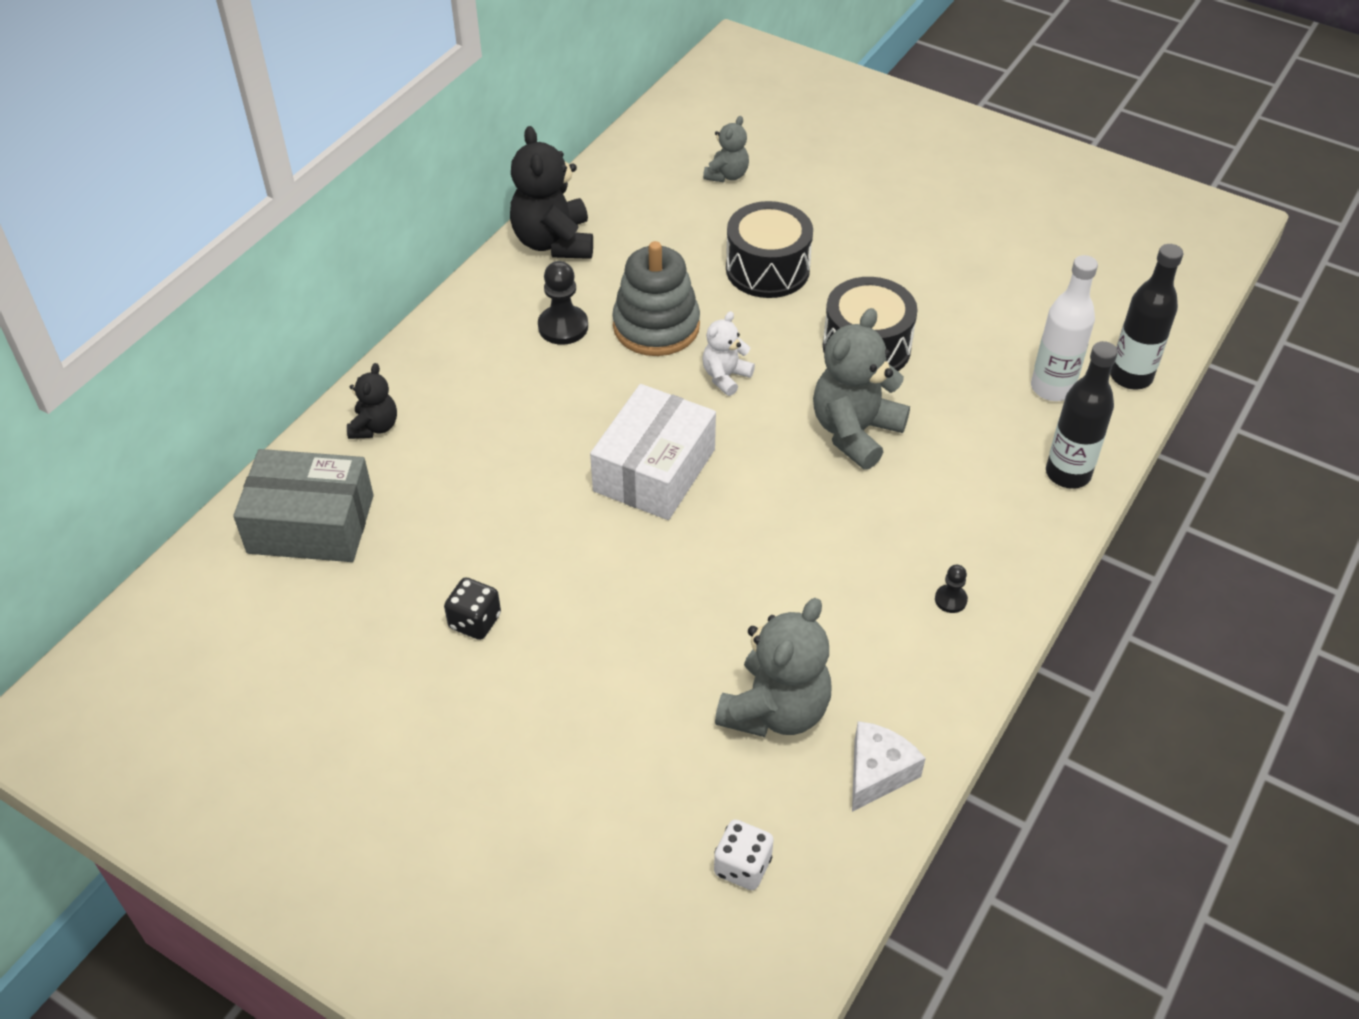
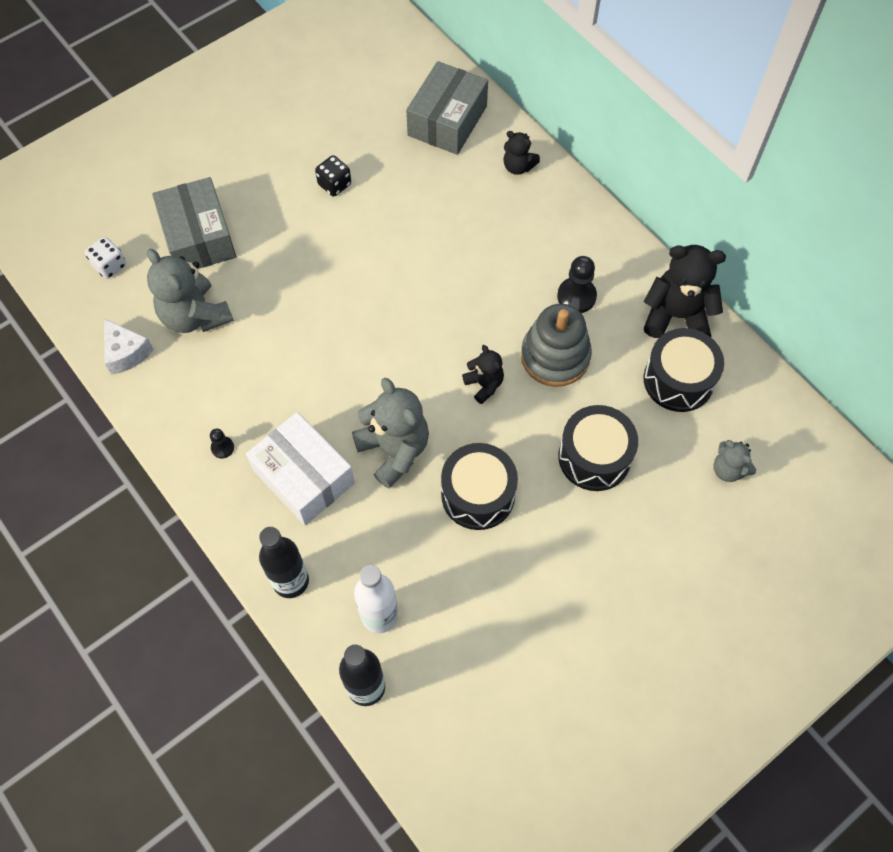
camera: 110 degrees right, 15 degrees up
white box [590,384,716,520] -> white box moved to [246,412,355,525]
white teddy bear [702,311,755,396] -> black teddy bear [462,345,504,404]
none -> grey box [152,177,236,269]
none -> black drum [644,328,724,412]

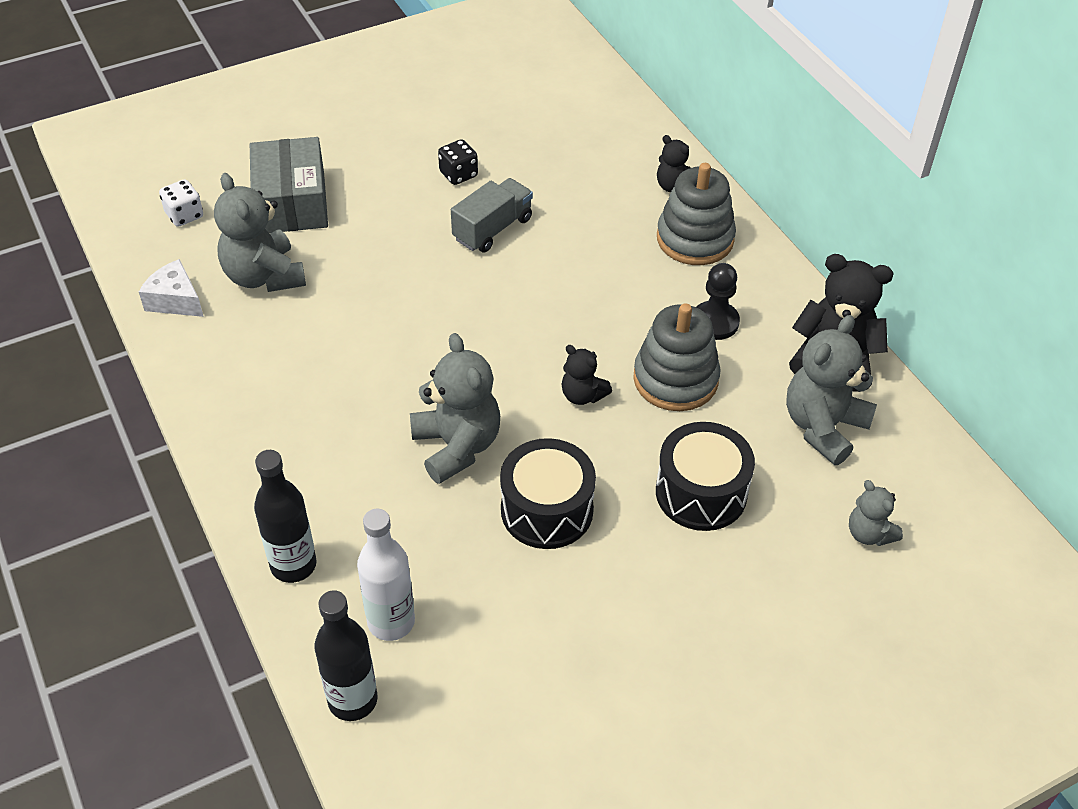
camera: 10 degrees right, 15 degrees down
white cheese [104,319,154,375] -> white cheese turned 150 degrees clockwise [139,259,204,317]
black pawn [210,429,234,458] -> none
white box [246,412,355,525] -> none
grey box [406,61,488,155] -> none
black teddy bear [462,345,504,404] -> black teddy bear turned 150 degrees clockwise [561,345,612,405]
black drum [644,328,724,412] -> grey teddy bear [786,315,877,465]
none -> grey truck [451,178,533,252]
none -> grey stacking toy [657,163,736,265]

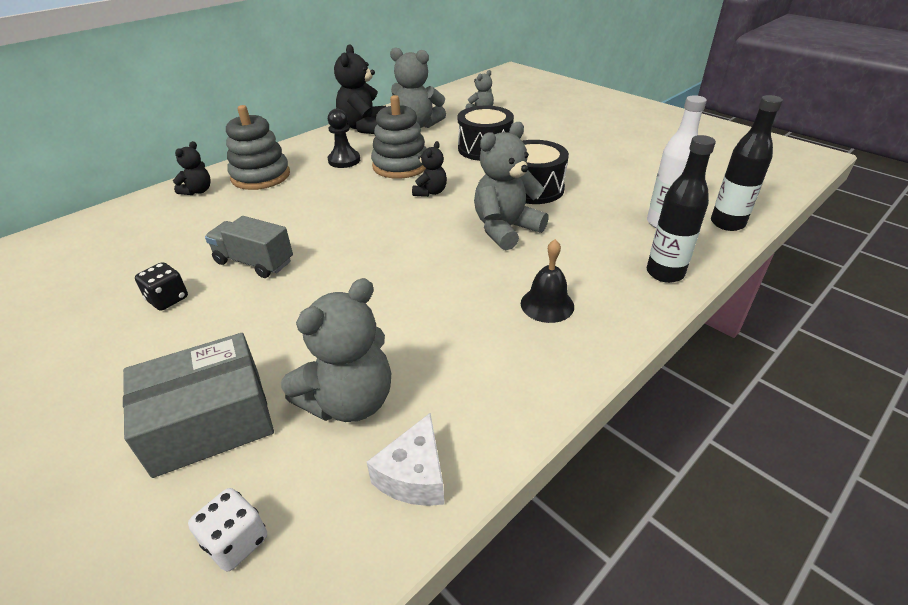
camera: 105 degrees left, 10 degrees down
none -> black bell [521,239,574,323]

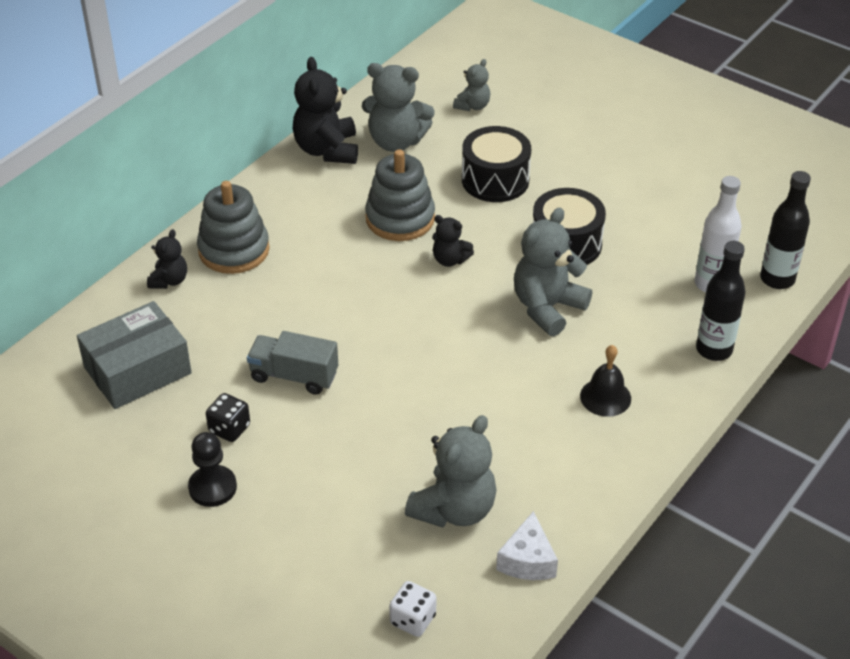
camera: 10 degrees left, 5 degrees up
grey box [123,333,274,478] -> grey box moved to [77,301,192,409]
black pawn [328,108,360,168] -> black pawn moved to [188,432,237,507]
black teddy bear [412,141,447,197] -> black teddy bear turned 105 degrees clockwise [432,215,474,267]

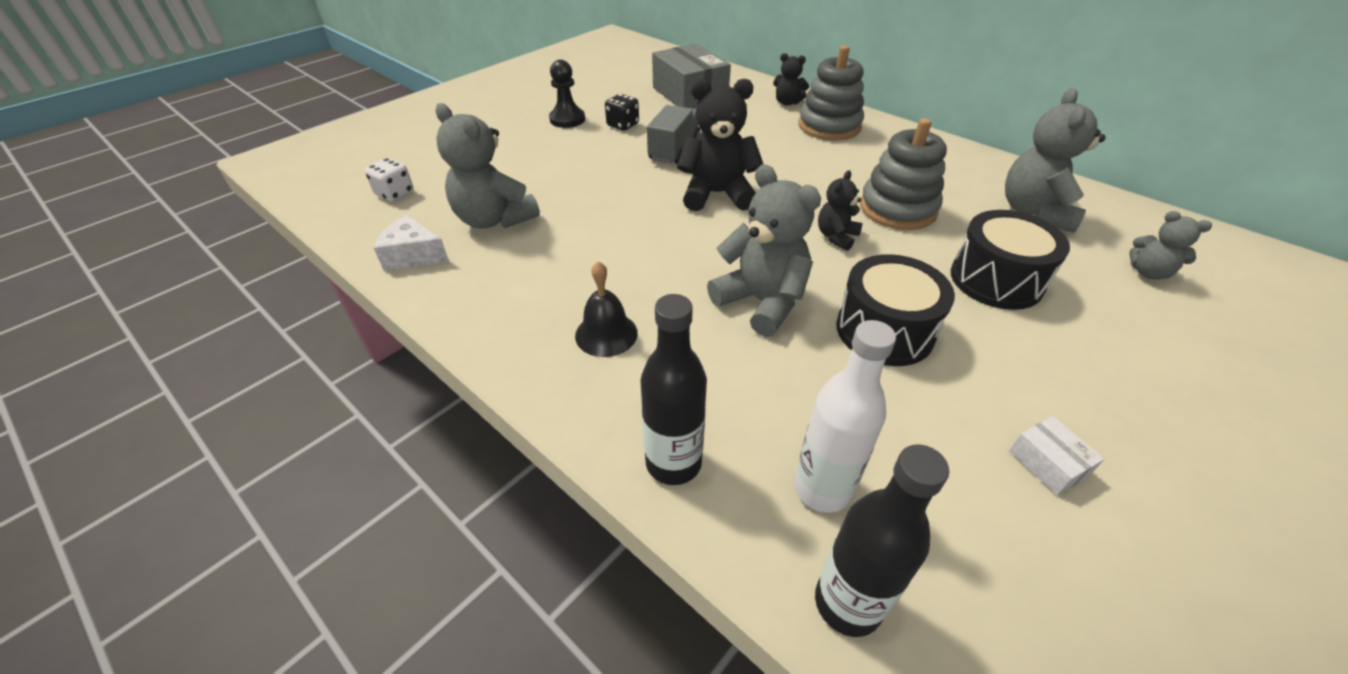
camera: 95 degrees right, 0 degrees up
black teddy bear [293,57,358,164] -> black teddy bear moved to [677,79,763,211]
none -> white box [1009,416,1104,495]

